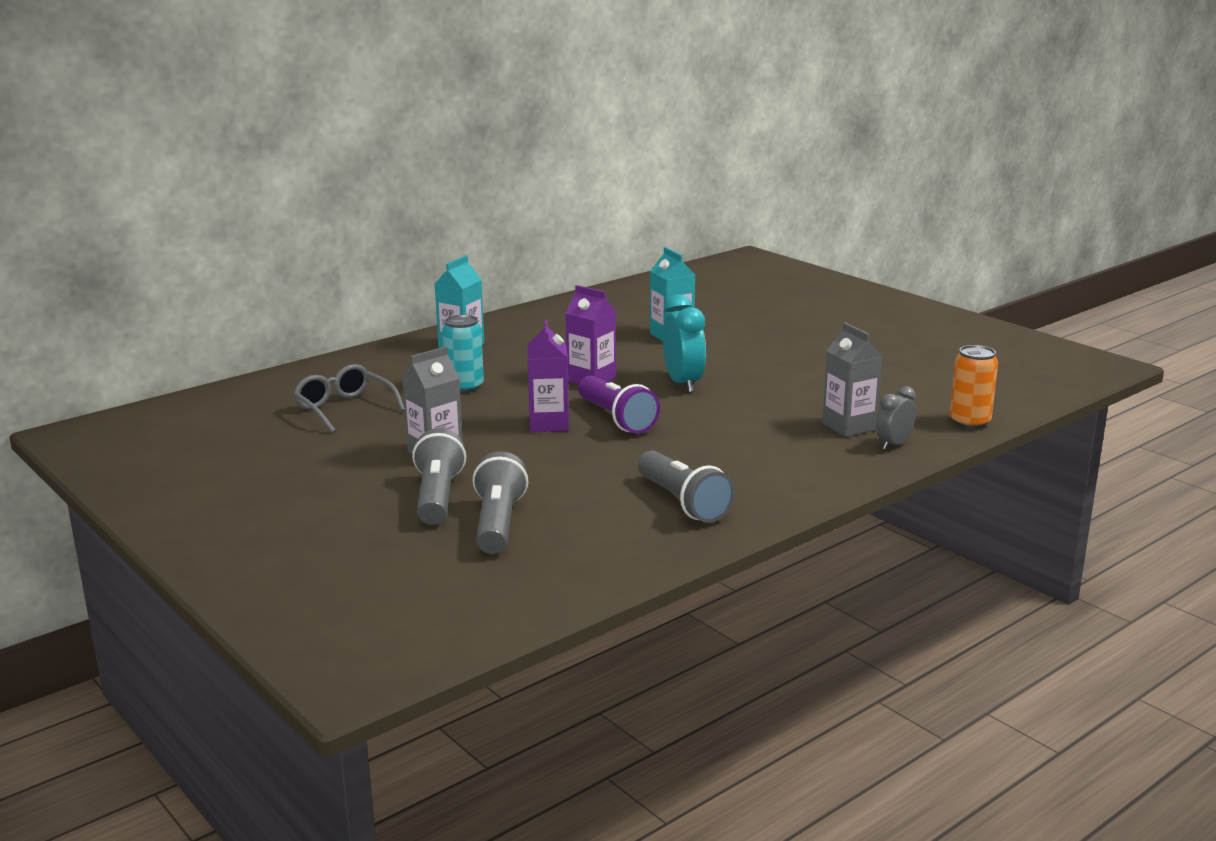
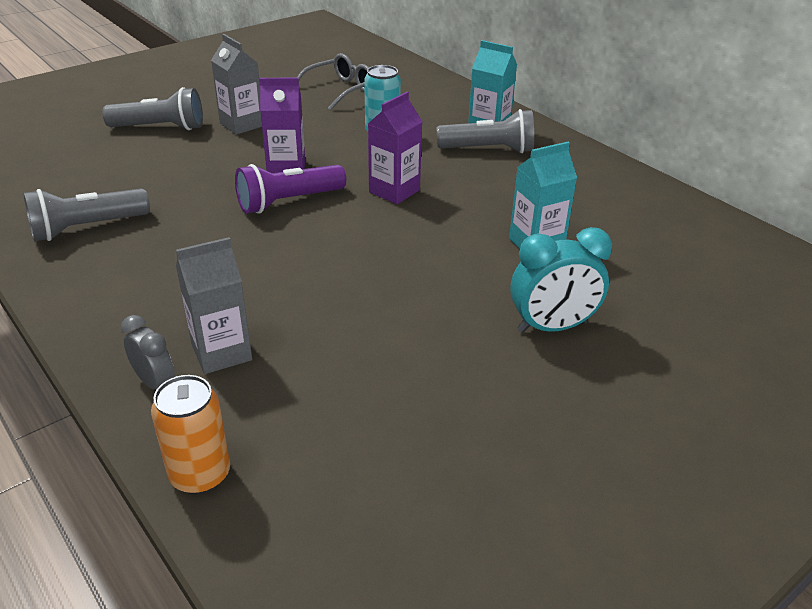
camera: 90 degrees right, 15 degrees up
grey flashlight [472,451,528,554] -> grey flashlight moved to [437,109,534,153]
turquoise clock [663,294,706,393] -> turquoise clock moved to [511,227,612,333]

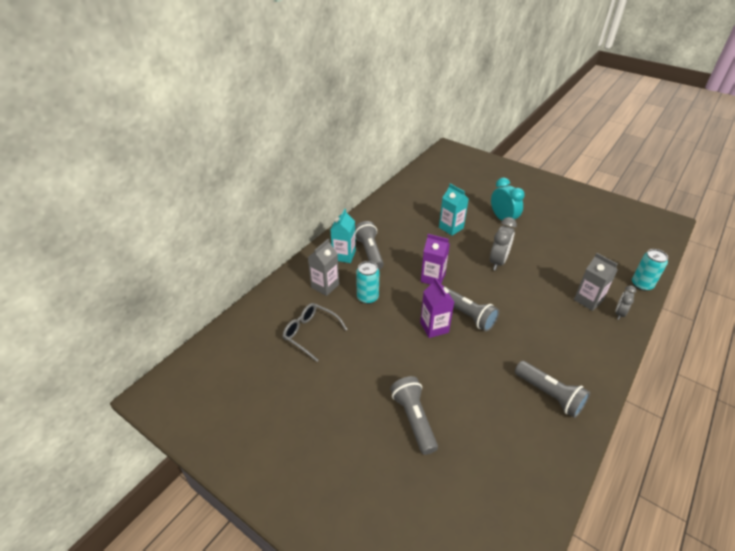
camera: 105 degrees left, 5 degrees up
orange can [151,375,230,494] -> turquoise can [632,249,668,291]
grey carton [211,34,262,135] -> grey carton moved to [308,239,339,296]
purple flashlight [235,164,346,214] -> grey flashlight [447,288,499,331]
none -> grey clock [490,217,517,270]

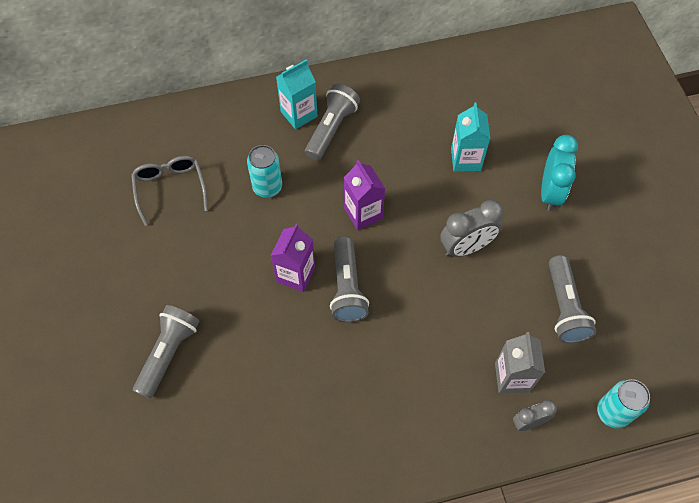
camera: 40 degrees right, 20 degrees up
grey carton [308,239,339,296] -> none
grey flashlight [515,361,590,418] -> grey flashlight moved to [549,255,596,343]

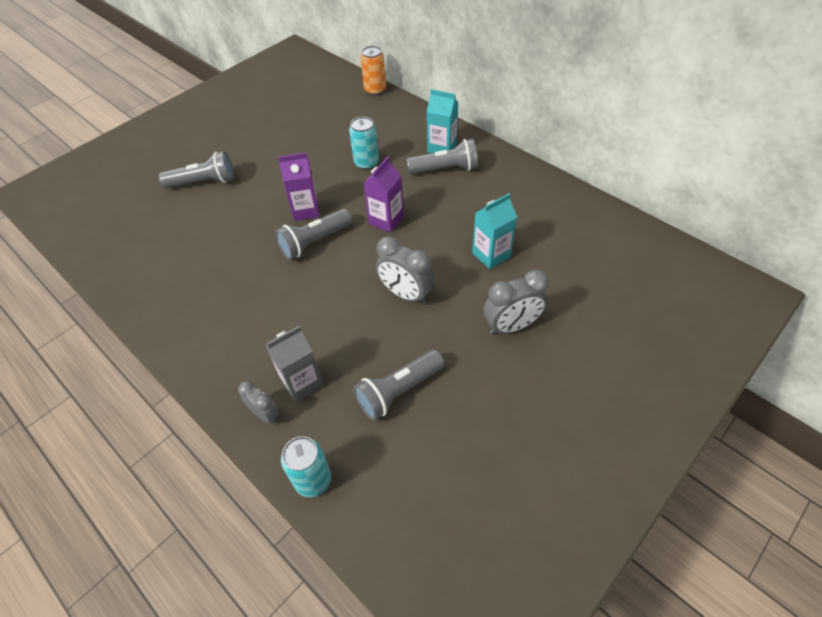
camera: 60 degrees right, 10 degrees down
grey glasses [131,156,208,226] -> none
turquoise clock [541,135,578,211] -> grey clock [484,269,549,335]
none -> orange can [361,46,386,95]

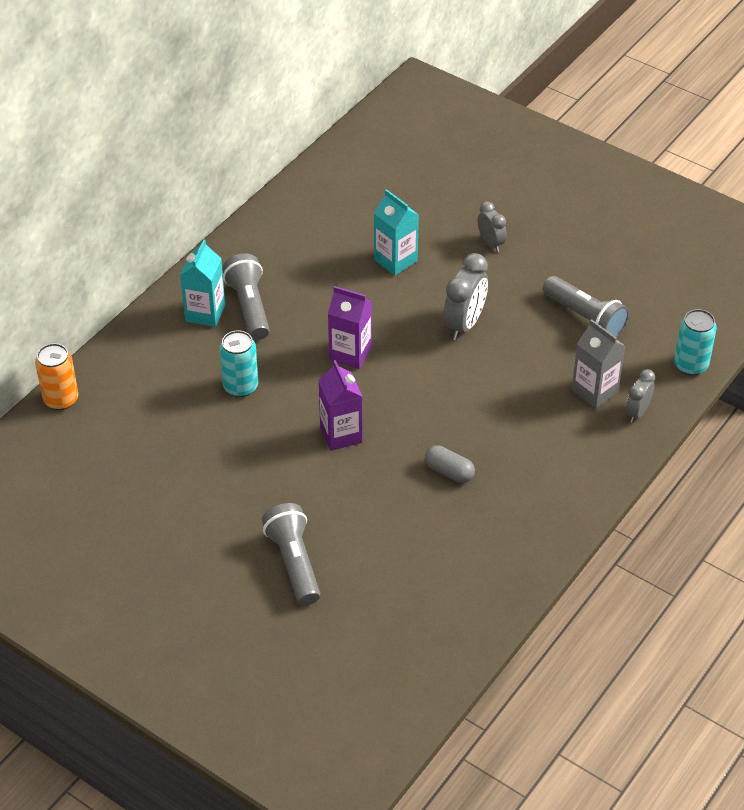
camera: 100 degrees left, 5 degrees down
grey flashlight [275,209,352,260] -> none
grey clock [484,269,549,335] -> grey clock [478,201,507,252], size x0.60
none -> grey capsule [425,445,475,483]

